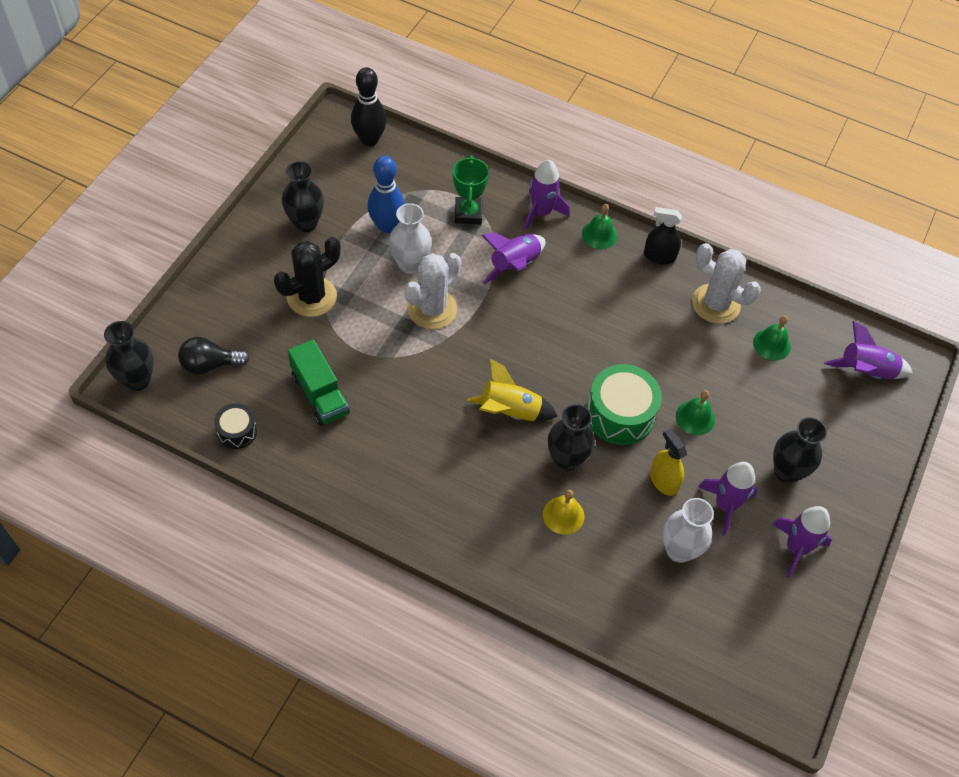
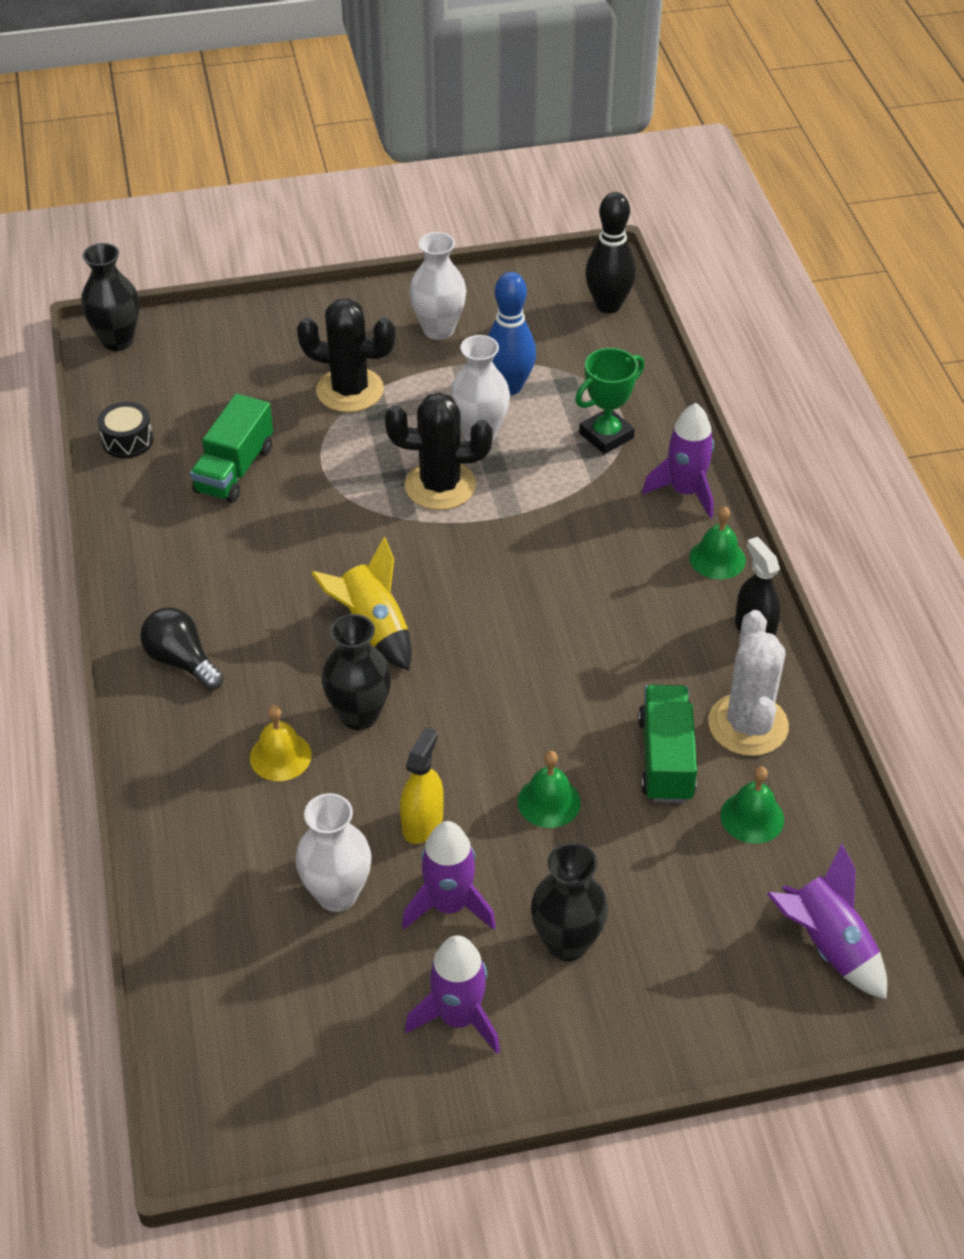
camera: 55 degrees right, 10 degrees down
black light bulb [178,337,250,375] -> black light bulb moved to [140,607,224,690]
black vase [282,161,324,232] -> white vase [409,232,466,340]
white cactus [404,253,461,329] -> black cactus [385,392,493,510]
purple rocket [482,232,545,284] -> none
green drum [587,364,662,445] -> none
none -> green truck [638,685,697,803]

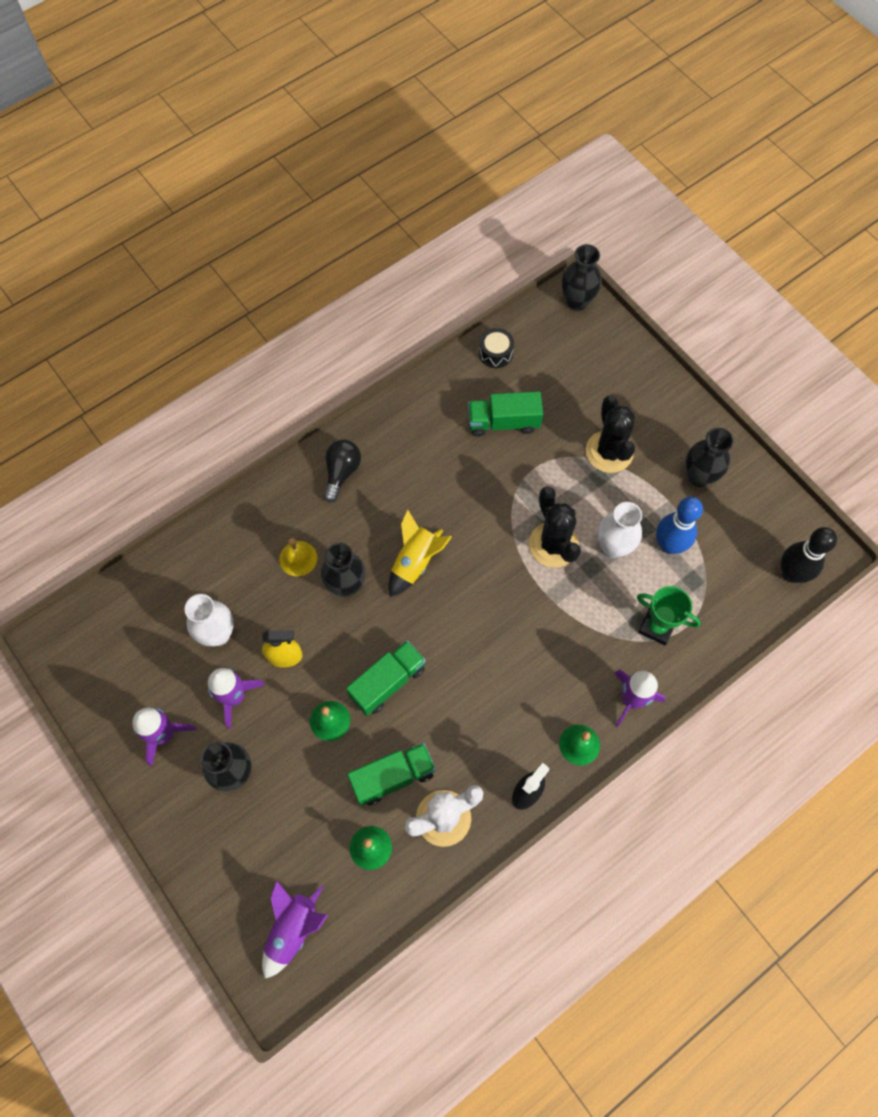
camera: 65 degrees right, 20 degrees up
white vase [409,232,466,340] -> black vase [686,428,734,487]
none -> green truck [346,640,426,716]

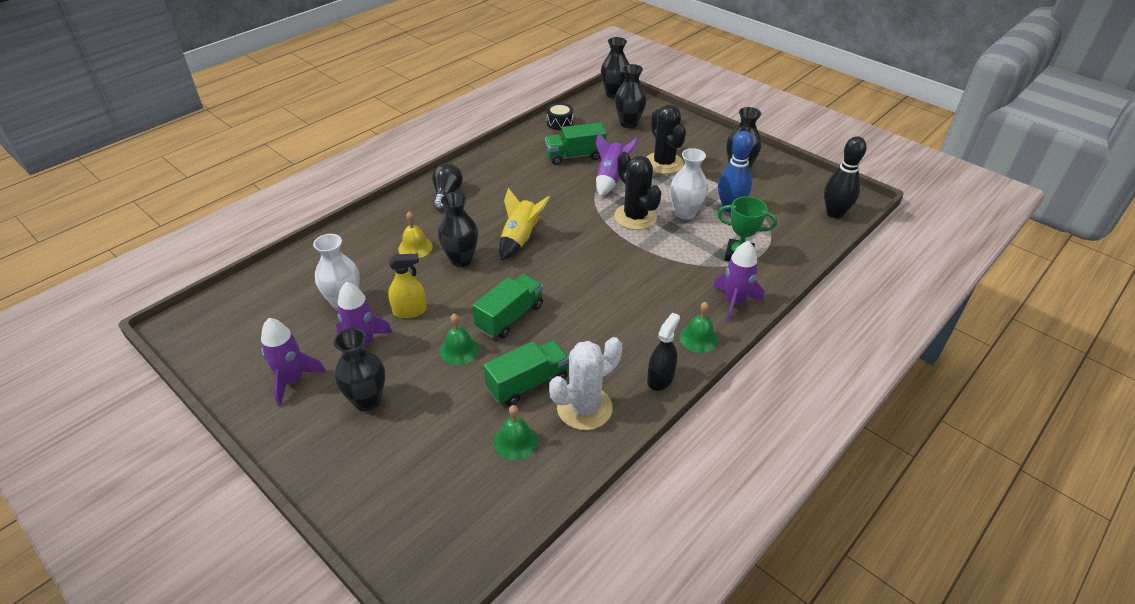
camera: 10 degrees left, 25 degrees down
purple rocket [262,880,328,979] -> purple rocket moved to [596,132,639,197]
none -> black vase [615,64,647,128]

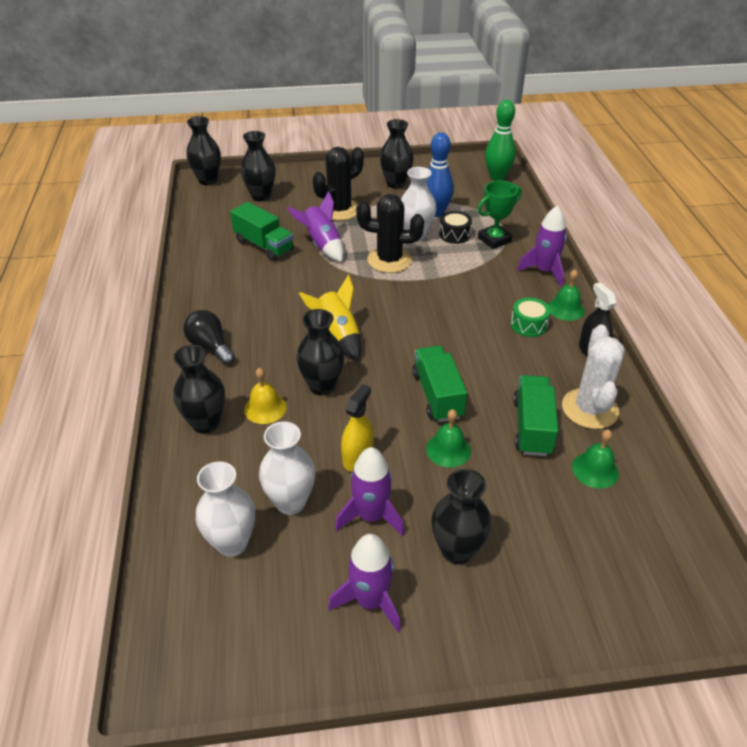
camera: 50 degrees left, 0 degrees up
green truck [545,123,607,165] -> green truck turned 75 degrees counterclockwise [230,202,294,261]
black drum [547,103,573,130] -> black drum moved to [439,211,472,244]
black cactus [646,105,686,174] -> black cactus turned 60 degrees counterclockwise [313,147,364,221]
black bowling pin [824,136,867,218] -> green bowling pin [485,100,516,181]
none -> black vase [173,345,225,434]
none -> white vase [196,461,255,557]
none -> green drum [511,298,551,337]

